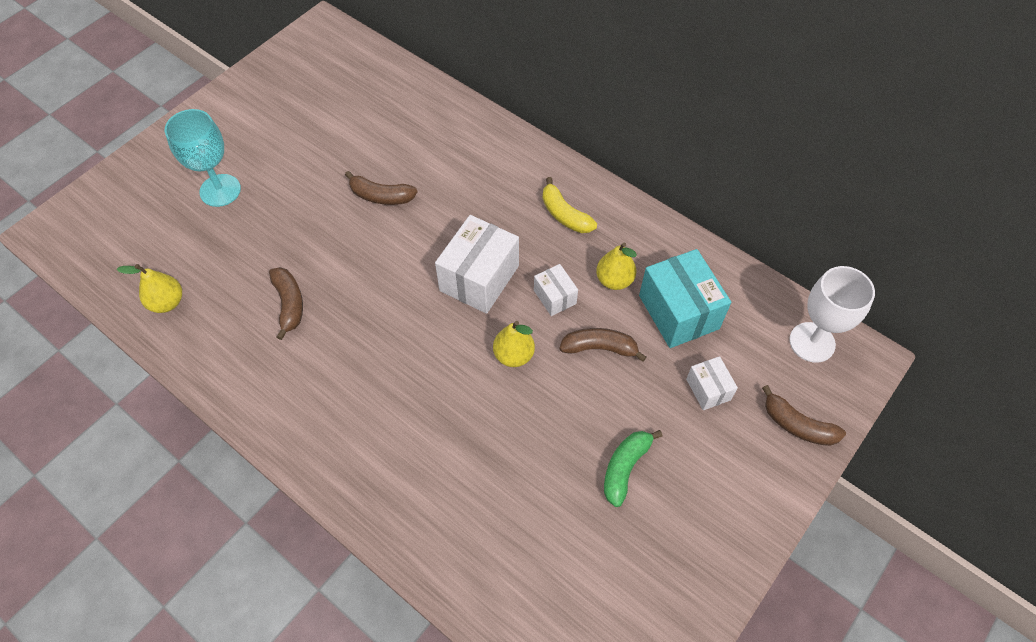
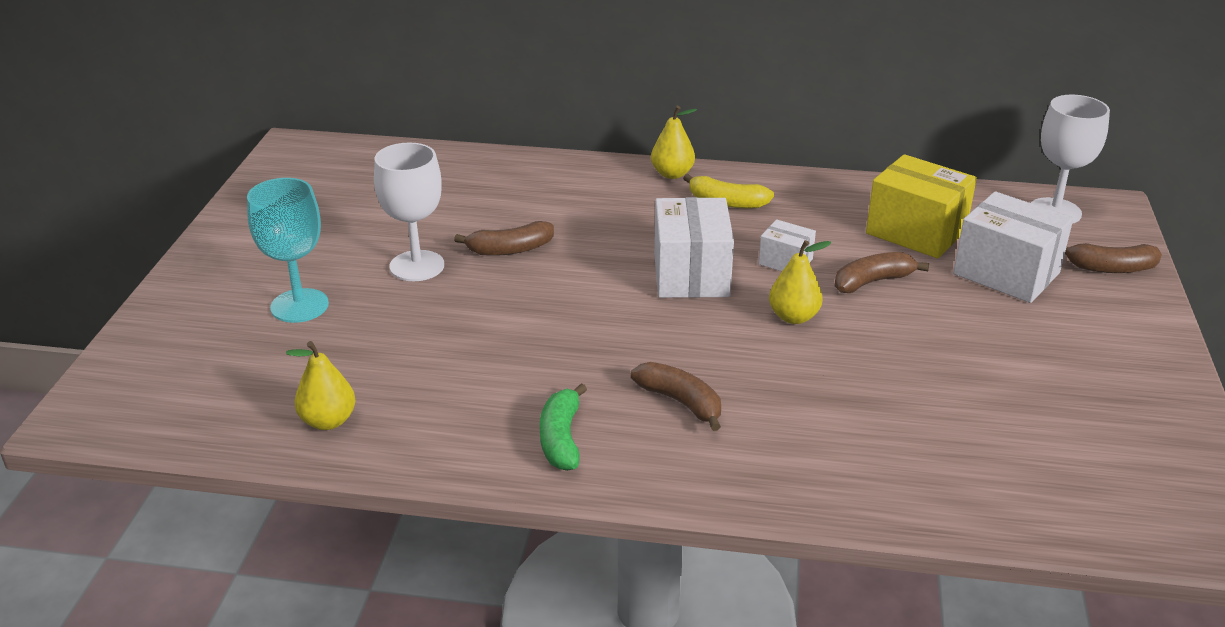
camera: 30 degrees left, 25 degrees down
brown banana [269,267,303,340] -> brown banana moved to [631,362,721,431]
yellow pear [596,242,637,290] -> yellow pear moved to [651,106,697,179]
green banana [604,430,662,507] -> green banana moved to [539,383,587,471]
turquoise box [639,249,731,348] -> yellow box [866,154,977,258]
white box [686,356,738,410] -> white box [953,191,1073,303], size x1.89
none -> white goblet [374,142,444,281]

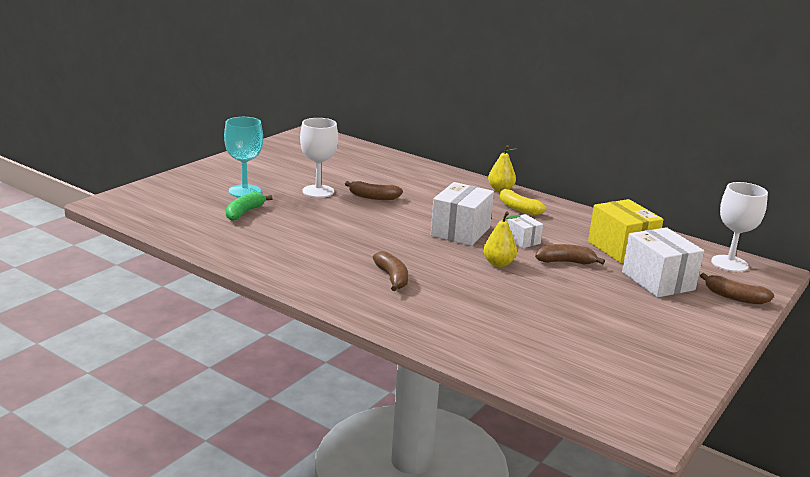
camera: 25 degrees right, 10 degrees down
yellow pear [286,341,356,430] -> none
green banana [539,383,587,471] -> green banana moved to [226,192,273,221]

